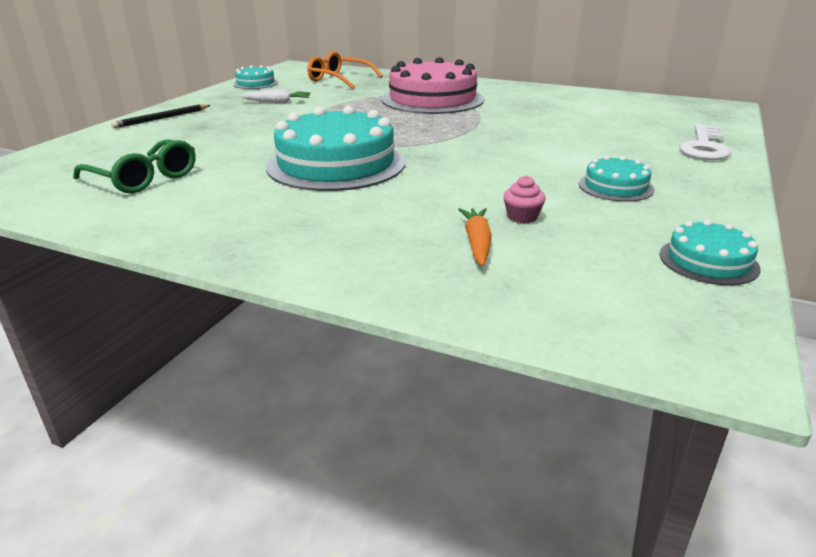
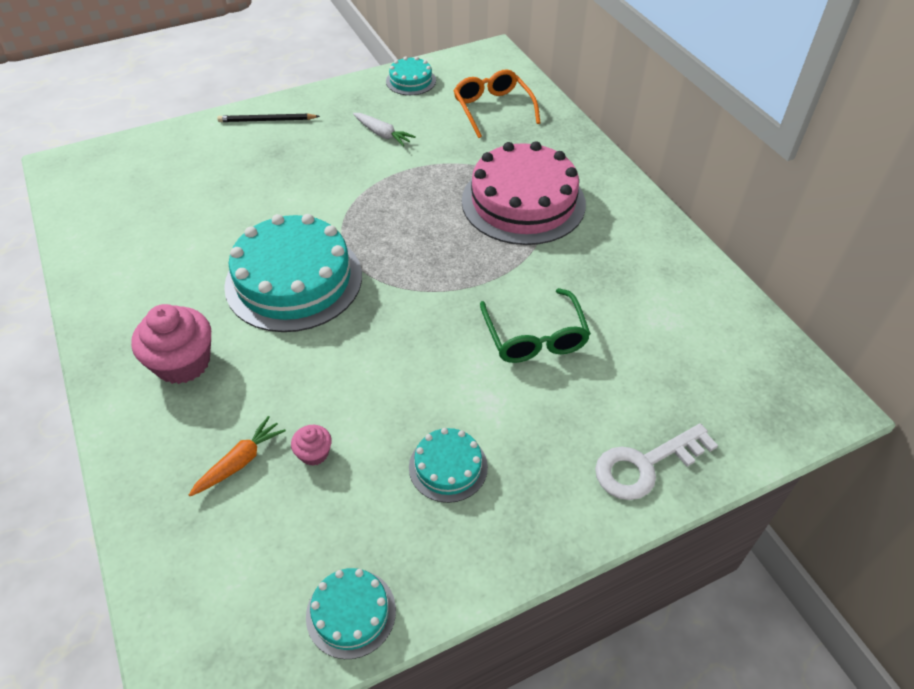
camera: 40 degrees right, 20 degrees up
green glasses [73,139,196,193] -> green glasses moved to [480,288,591,363]
none -> pink cupcake [131,304,211,384]

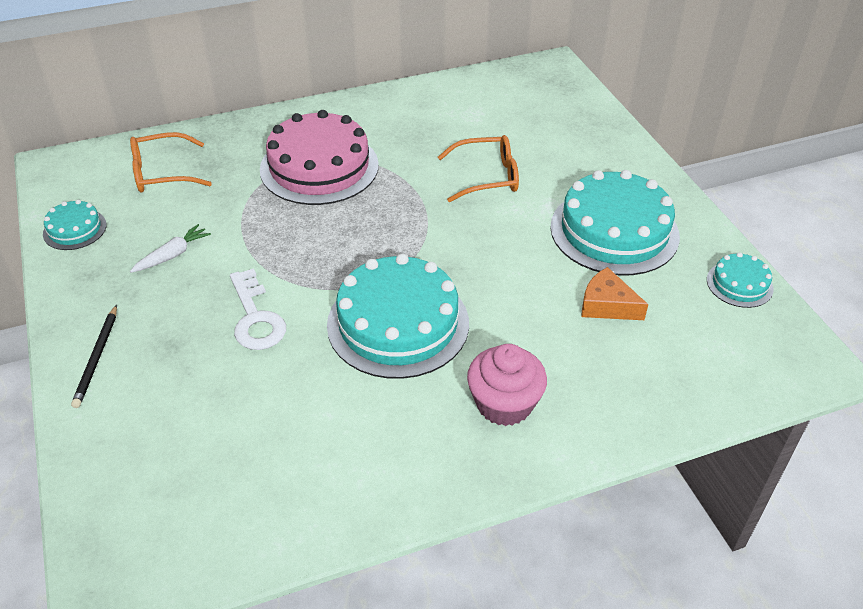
camera: 85 degrees left, 5 degrees down
orange carrot [189,416,286,496] -> none
pink cupcake [291,425,332,466] -> orange cheese [581,267,648,320]
turquoise cake [409,428,488,503] -> turquoise cake [550,170,680,275], size x2.09
green glasses [480,288,591,363] -> orange glasses [438,135,519,202]
white key [595,423,718,500] -> white key moved to [230,269,286,350]

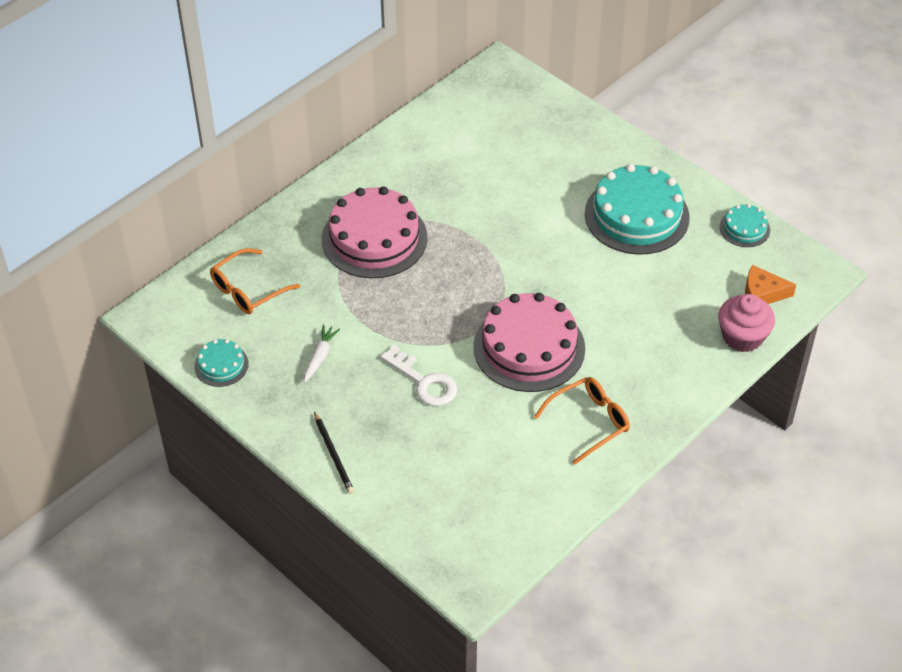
camera: 25 degrees left, 5 degrees up
turquoise cake [327,254,469,379] -> pink cake [473,293,585,392]
orange glasses [438,135,519,202] -> orange glasses moved to [534,377,630,465]
pink cupcake [467,344,547,426] -> pink cupcake moved to [718,294,775,352]
orange cheese [581,267,648,320] -> orange cheese moved to [745,265,796,304]

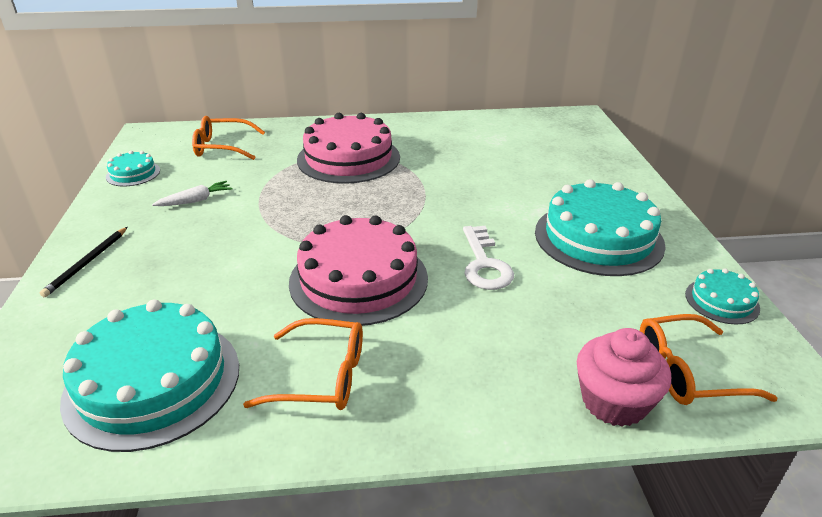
camera: 40 degrees right, 15 degrees down
white key [380,345,457,406] -> white key moved to [463,226,514,290]
orange cheese [745,265,796,304] -> orange glasses [640,314,778,405]
none -> turquoise cake [60,300,239,452]

